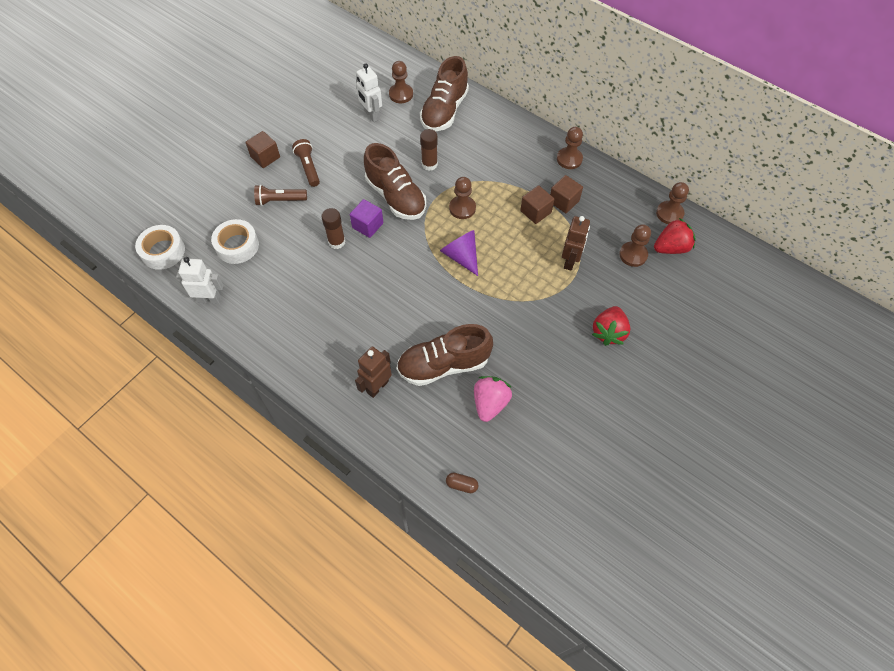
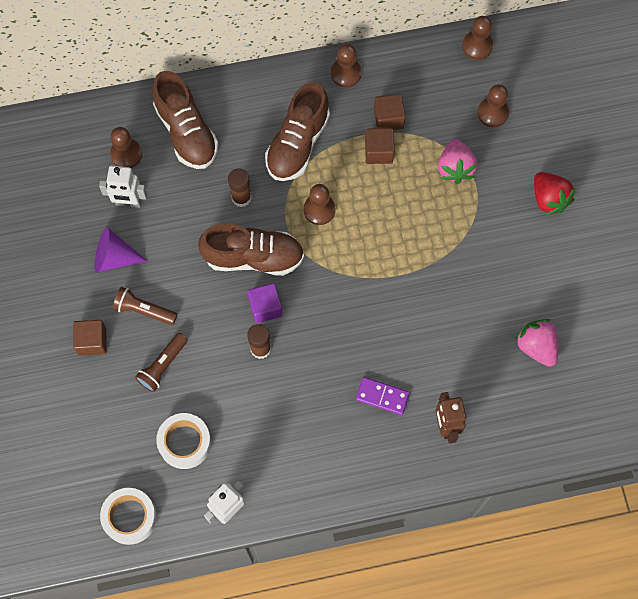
camera: 50 degrees left, 10 degrees up
brown shoe [397,324,493,386] -> brown shoe moved to [265,82,330,181]
purple cone [440,230,478,276] -> purple cone moved to [94,227,147,273]
brown capsule [446,473,478,493] -> none
brown robot [562,216,590,271] -> pink strawberry [438,139,478,184]
red strawberry [654,218,696,254] -> none
none -> purple domino [356,377,410,415]

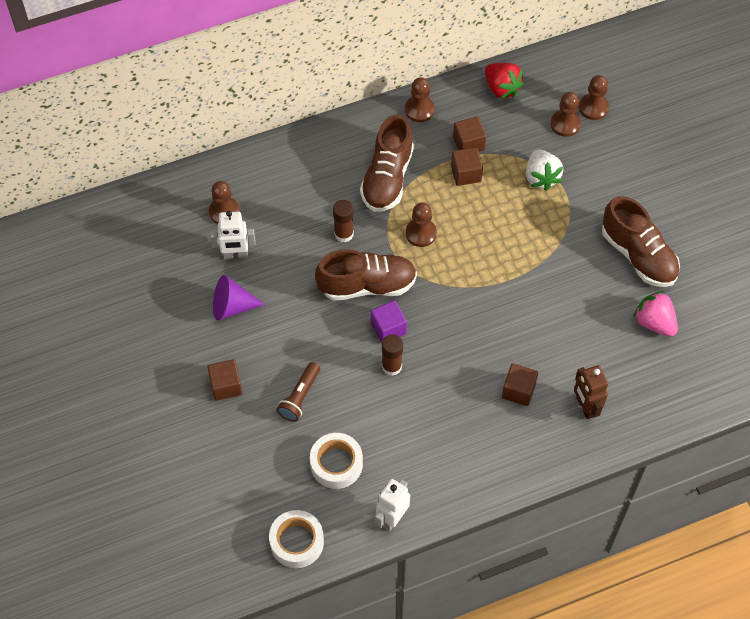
camera: 10 degrees left, 10 degrees down
brown flashlight [113,287,177,325] -> none
brown shoe [152,71,219,169] -> brown shoe moved to [602,196,680,287]
purple domino [356,377,410,415] -> brown cube [502,363,538,406]
pink strawberry [438,139,478,184] -> white strawberry [526,149,563,191]
brown pawn [462,16,493,60] -> brown pawn moved to [579,75,609,120]
red strawberry [534,172,575,215] -> red strawberry moved to [485,63,524,99]

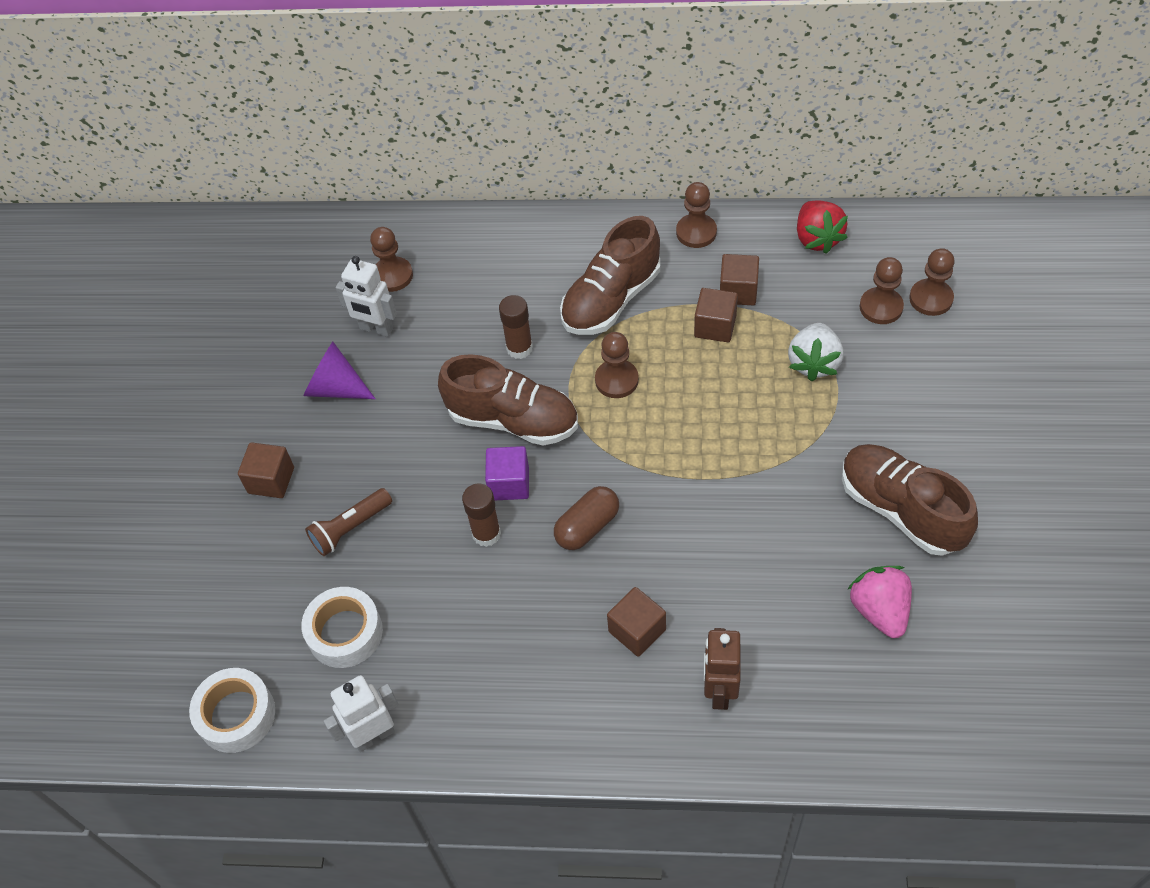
camera: 30 degrees right, 5 degrees down
brown shoe [602,196,680,287] -> brown shoe turned 150 degrees clockwise [842,444,978,556]
none -> brown capsule [554,486,619,550]

